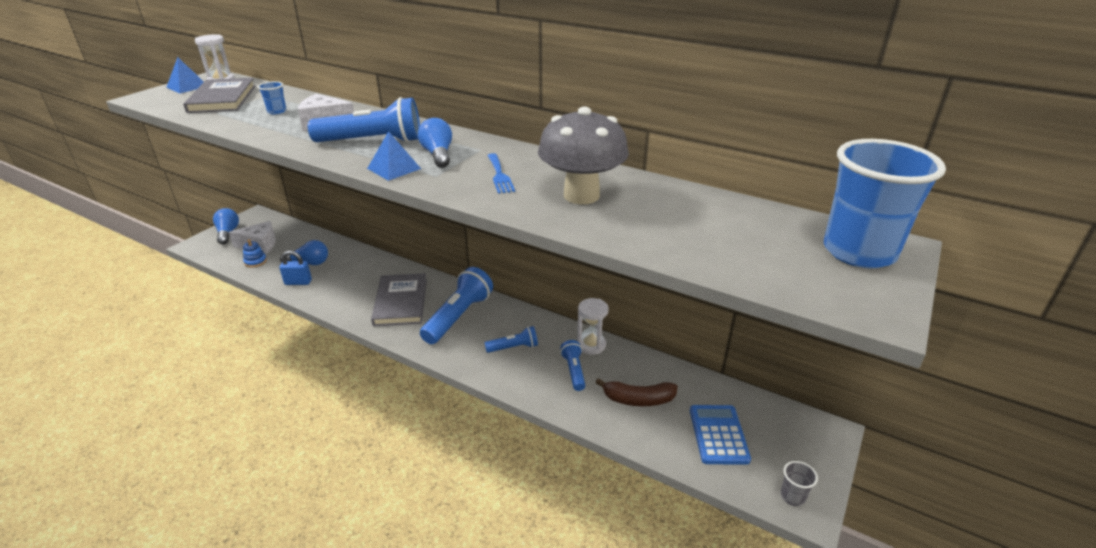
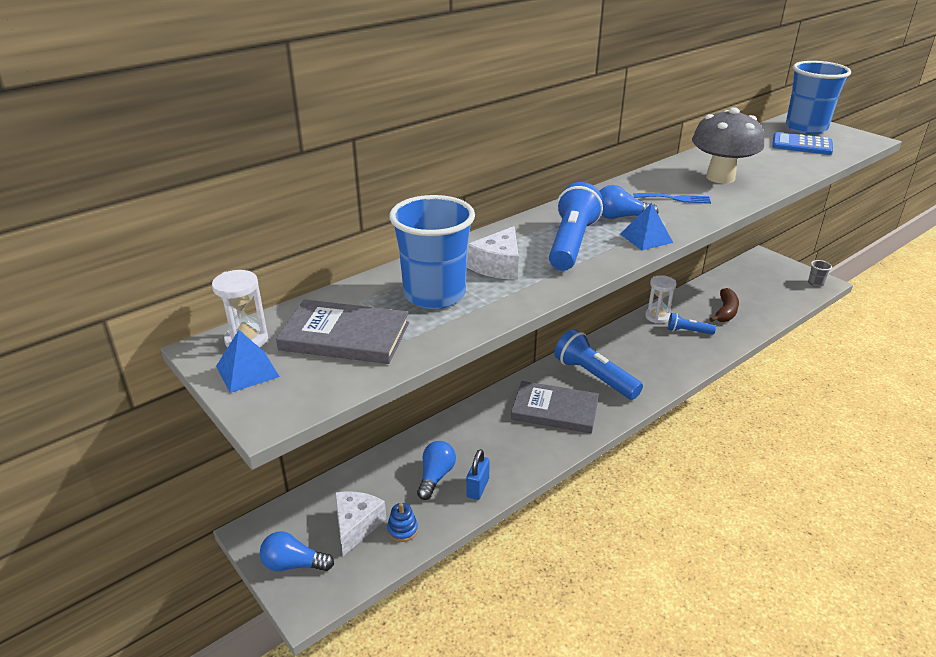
camera: 70 degrees left, 0 degrees up
blue cup [258,81,286,114] -> blue cup [389,195,475,309], size x2.50
blue flashlight [485,326,538,353] -> none
blue calculator [690,405,751,464] -> blue calculator moved to [772,132,833,155]

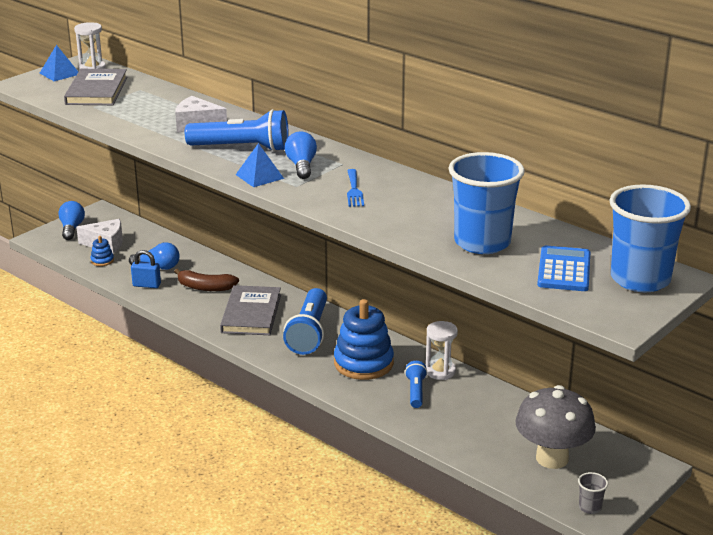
camera: 80 degrees right, 5 degrees down
blue cup [389,195,475,309] -> blue cup moved to [448,152,525,254]
blue flashlight [554,329,643,400] -> blue flashlight turned 150 degrees clockwise [283,288,327,355]
grey mushroom [692,107,764,184] -> grey mushroom moved to [515,385,596,469]
brown banana [709,288,739,322] -> brown banana moved to [174,269,239,291]
none -> blue stacking toy [334,299,394,380]

